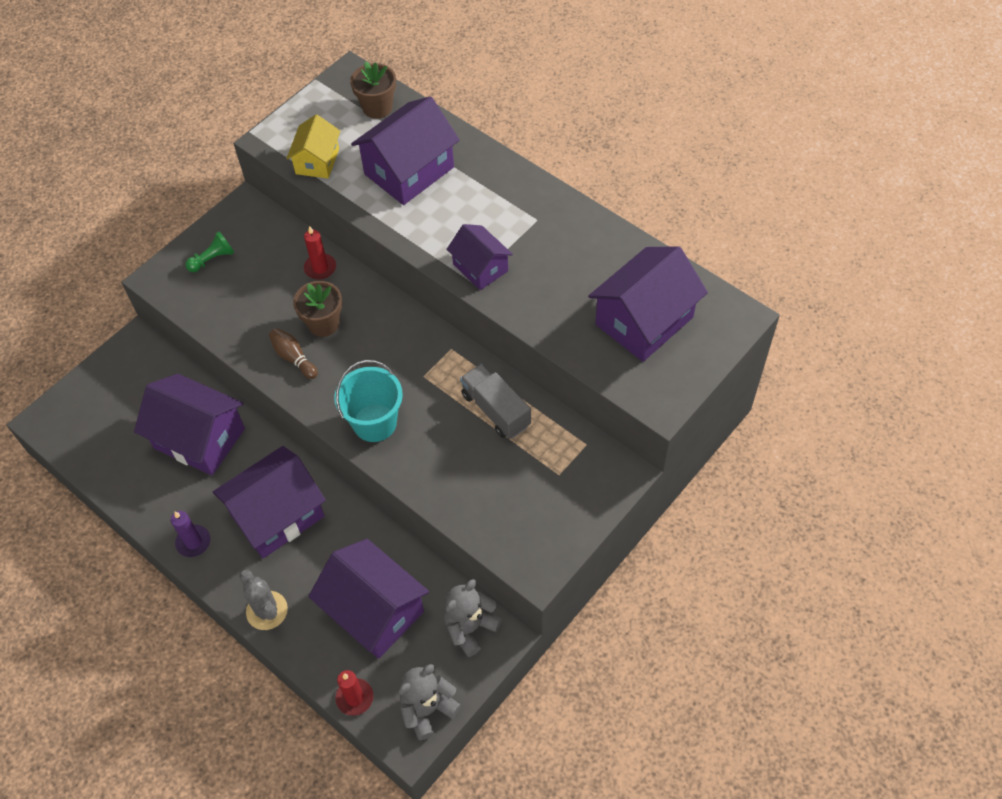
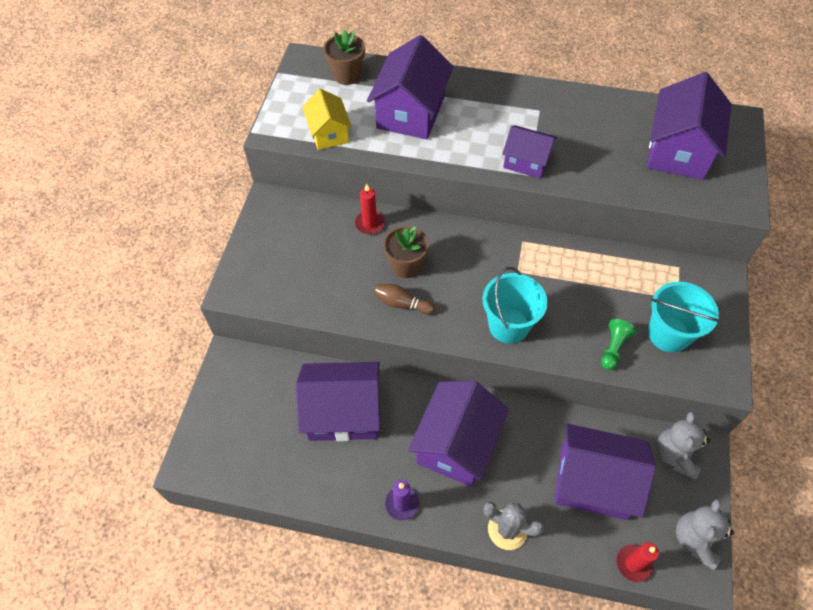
camera: 30 degrees left, 0 degrees up
green pawn [185,231,234,272] -> green pawn moved to [601,319,636,370]
grey truck [460,364,531,439] -> none
none -> turquoise bucket [648,281,720,353]

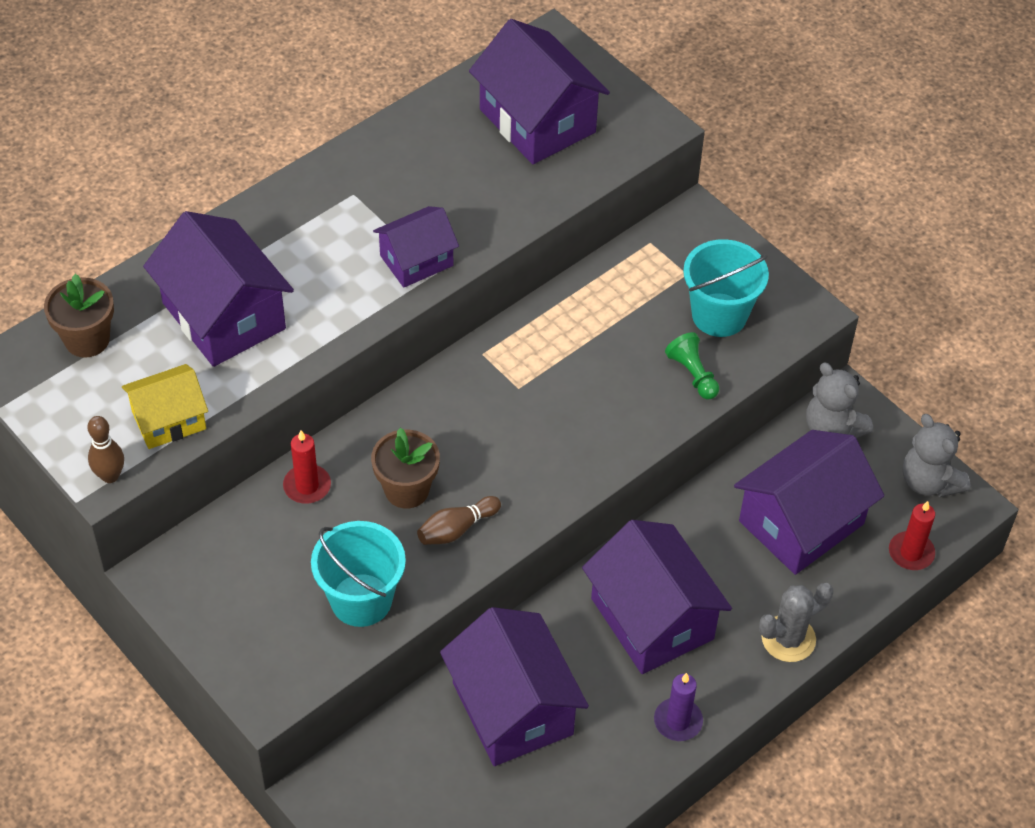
camera: 55 degrees left, 5 degrees down
purple house [296,362,380,441] -> purple house turned 60 degrees counterclockwise [440,607,589,766]
yellow house [302,89,352,150] -> yellow house turned 45 degrees counterclockwise [122,364,208,449]
turquoise bucket [483,267,548,343] -> turquoise bucket moved to [311,521,406,627]
none -> brown bowling pin [87,416,124,483]

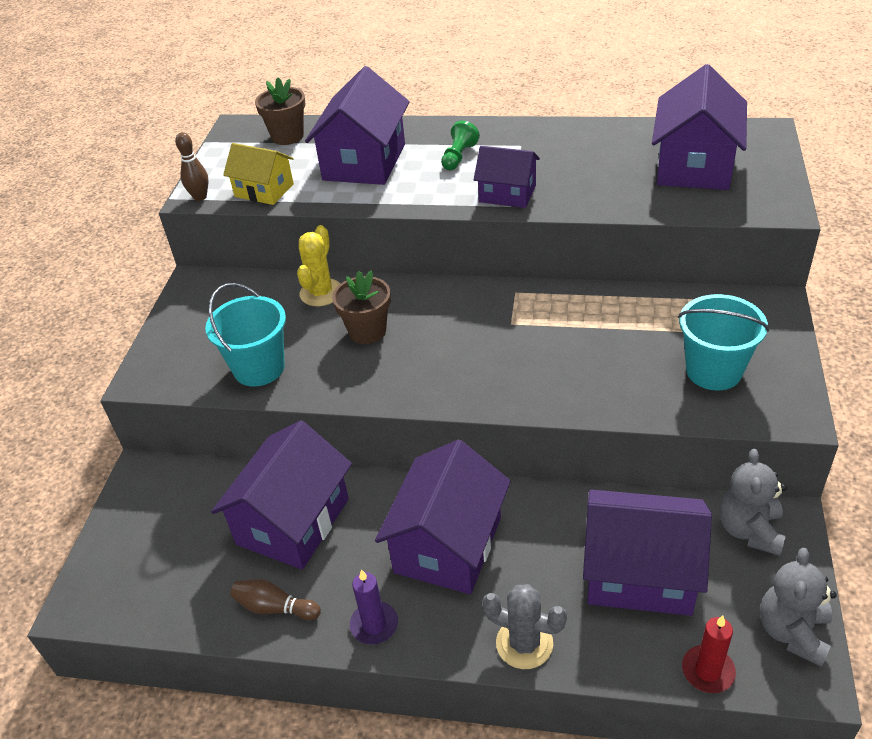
camera: 55 degrees right, 10 degrees down
red candle [283,430,331,504] -> yellow cactus [297,225,340,306]
brown bowling pin [417,496,501,545] -> brown bowling pin moved to [230,579,321,620]
green pawn [665,332,719,399] -> green pawn moved to [441,121,480,170]

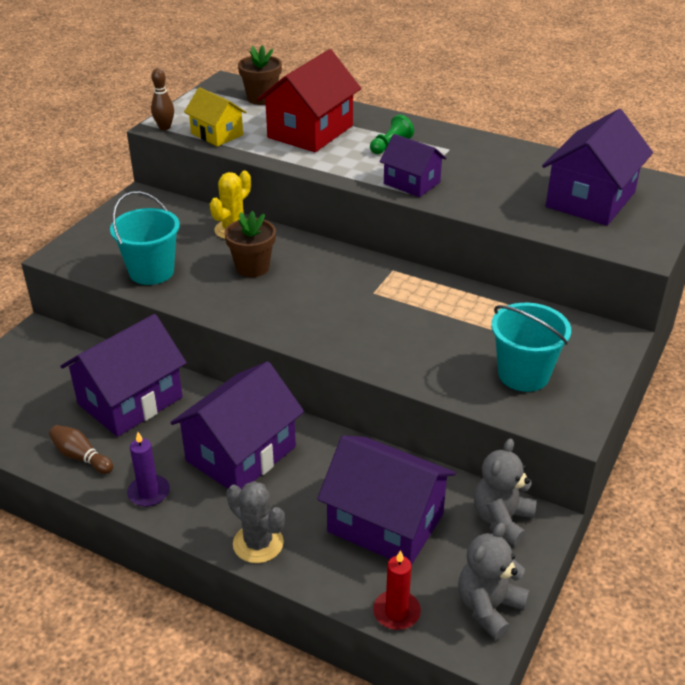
camera: 15 degrees right, 5 degrees down
purple house [305,66,410,185] -> red house [257,49,361,152]

